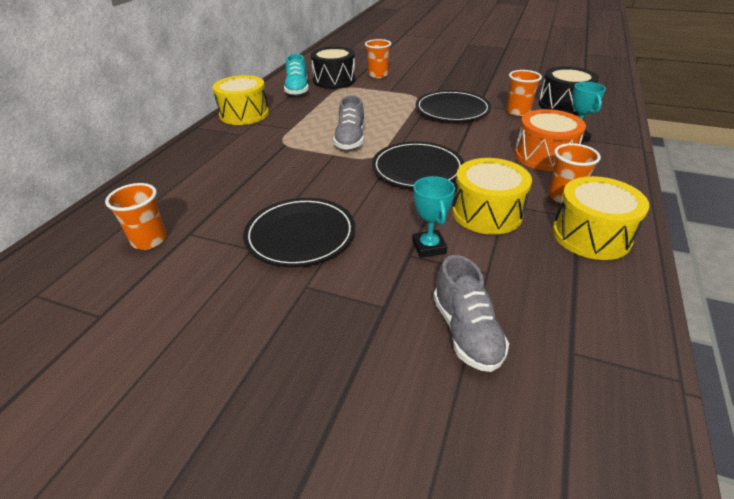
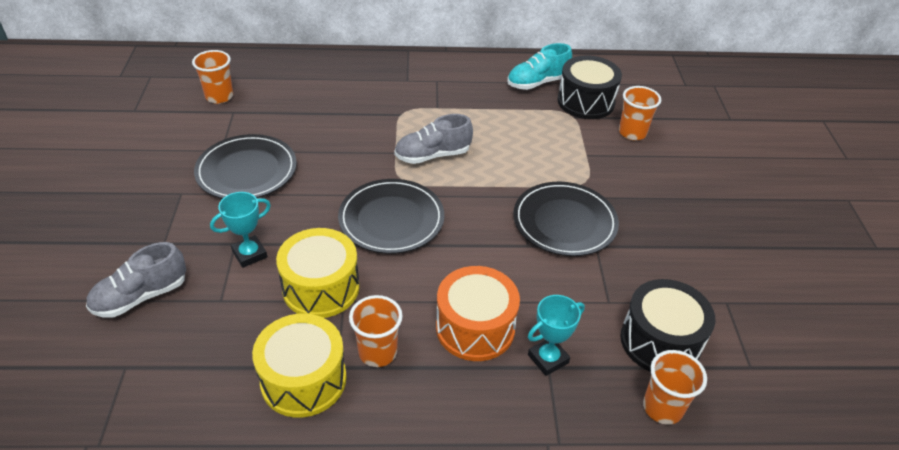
camera: 65 degrees right, 5 degrees up
yellow drum [213,75,269,125] -> none
orange cup [506,70,542,116] -> orange cup moved to [643,350,707,425]

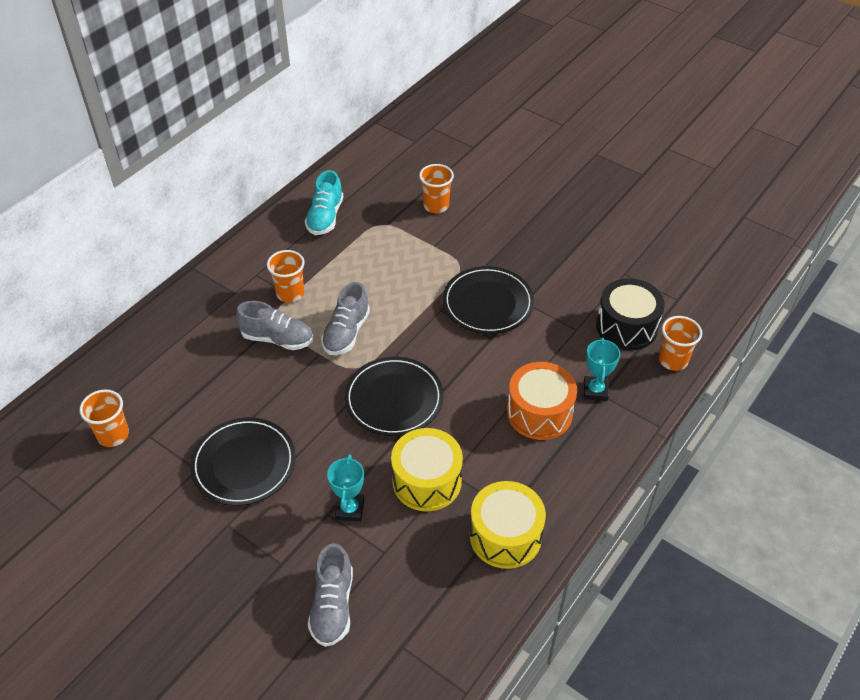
camera: 50 degrees left, 5 degrees up
orange cup [349,295,403,367] -> orange cup moved to [267,250,305,303]
black drum [557,55,622,119] -> none
none -> grey shoe [236,301,313,350]

